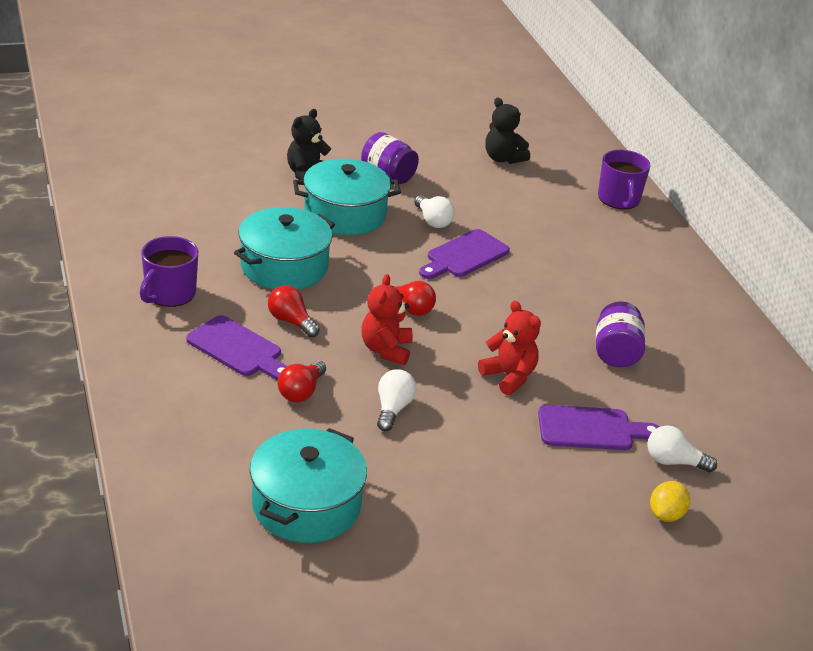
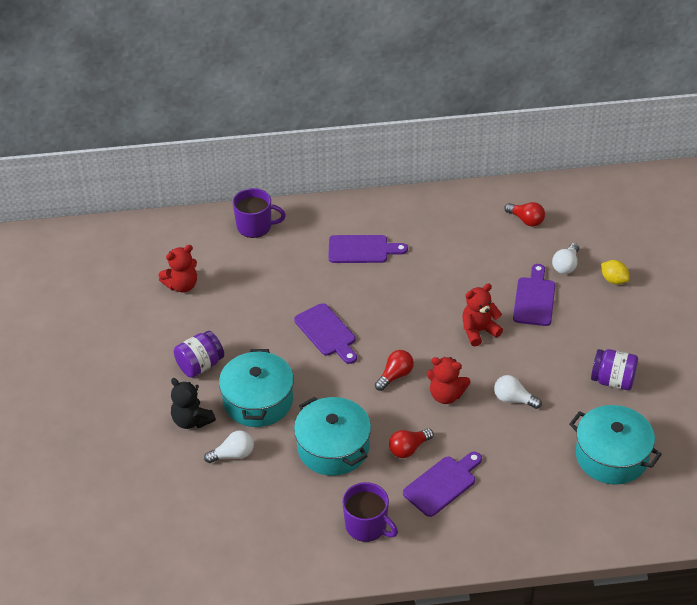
camera: 75 degrees left, 10 degrees up
red light bulb [278,361,326,402] -> red light bulb moved to [504,202,545,227]
white light bulb [414,195,455,228] -> white light bulb moved to [204,430,254,463]
black teddy bear [485,97,530,164] -> red teddy bear [158,245,197,293]
purple jar [596,301,645,367] -> purple jar moved to [591,349,638,390]
none -> purple cutting board [328,235,408,263]

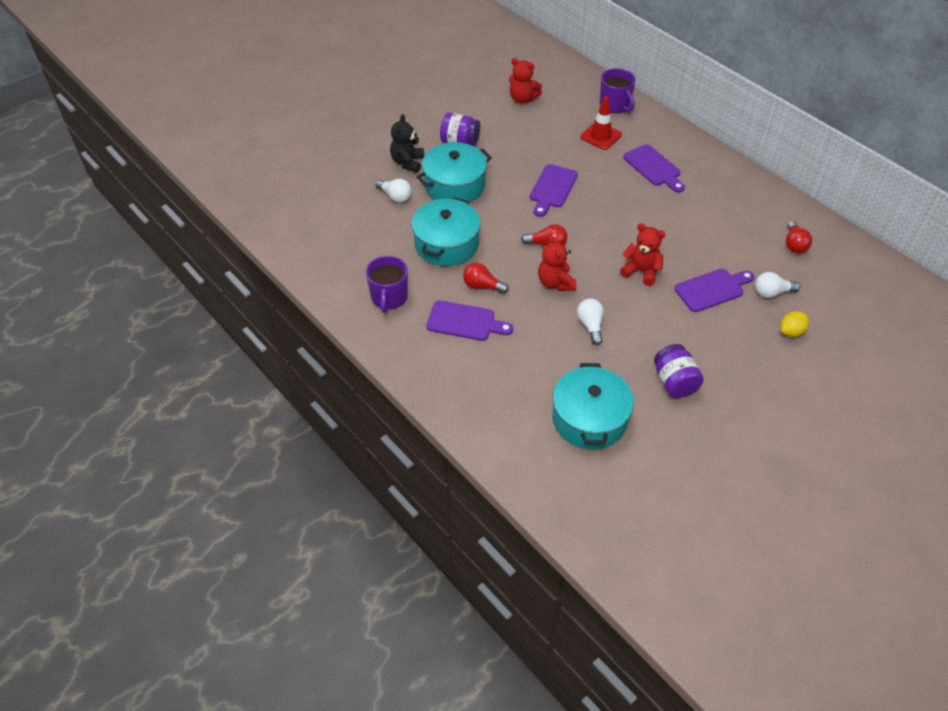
camera: 55 degrees right, 5 degrees up
yellow lemon [601,260,630,285] -> yellow lemon turned 45 degrees clockwise [780,311,809,337]
none -> red traffic cone [580,96,622,150]

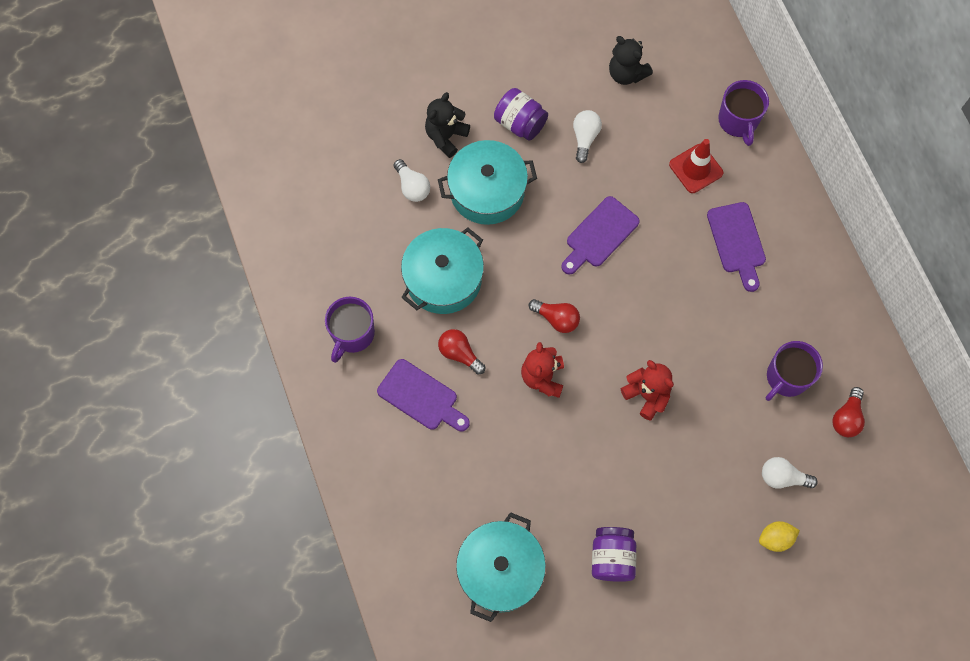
camera: 20 degrees right, 20 degrees up
red teddy bear [509,58,542,104] -> black teddy bear [609,36,653,85]
white light bulb [577,299,604,345] -> white light bulb moved to [573,110,602,163]
purple cutting board [675,269,754,312] -> none
none -> purple mug [766,341,823,401]

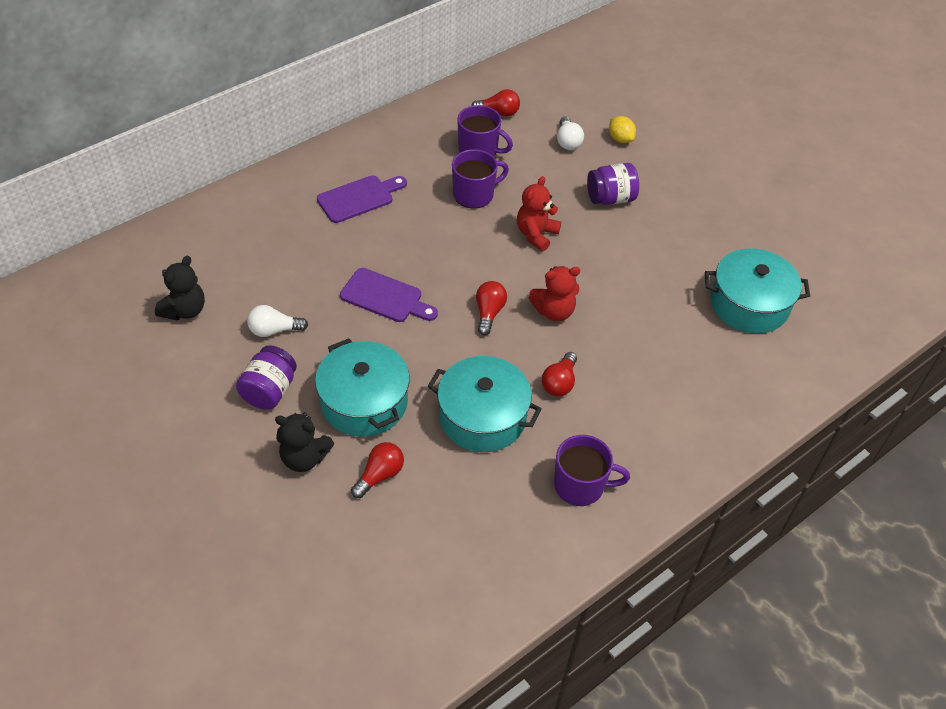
camera: 110 degrees left, 20 degrees down
purple cutting board [377,359,470,431] -> none
white light bulb [394,159,430,202] -> red light bulb [351,442,404,498]
purple jar [592,527,637,582] -> purple jar moved to [587,163,639,205]
red traffic cone [669,139,723,193] -> none
purple mug [718,80,769,146] -> purple mug moved to [452,149,509,209]

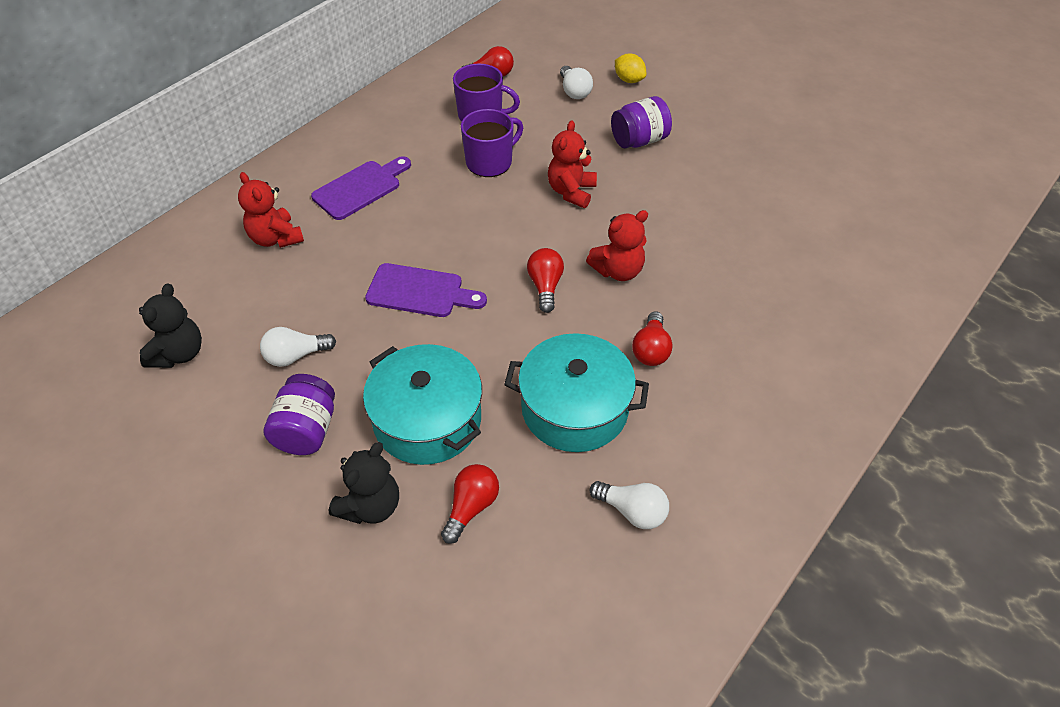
camera: 10 degrees left, 0 degrees up
black teddy bear [275,412,334,472] -> black teddy bear turned 60 degrees counterclockwise [329,442,399,524]
purple mug [554,435,630,506] -> none
turquoise pot [705,248,810,333] -> none
none -> red teddy bear [238,172,304,248]
none -> white light bulb [589,481,669,529]

